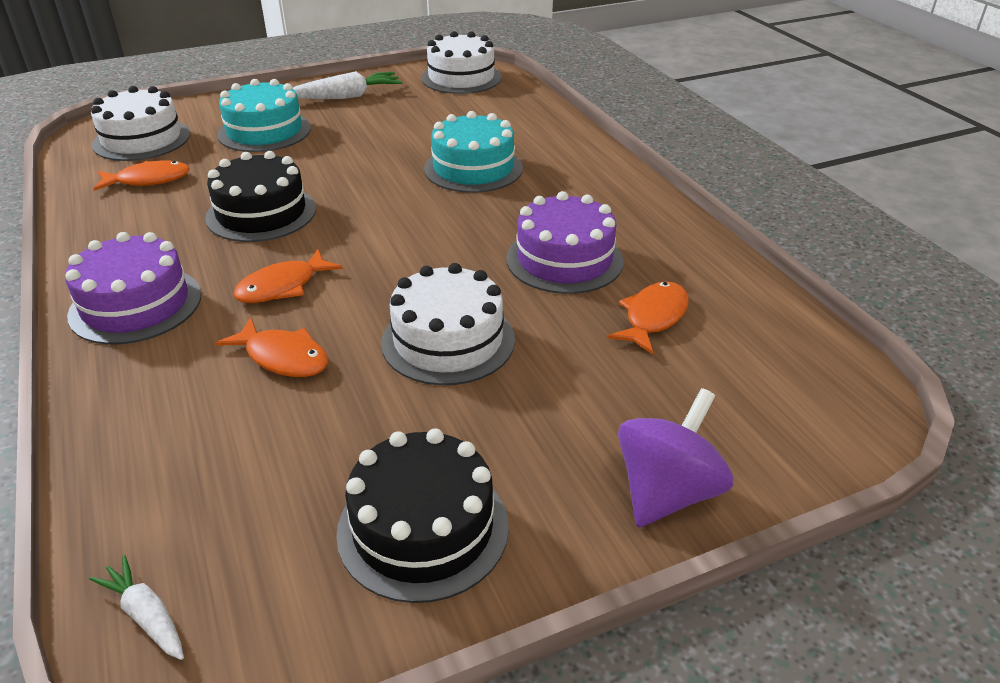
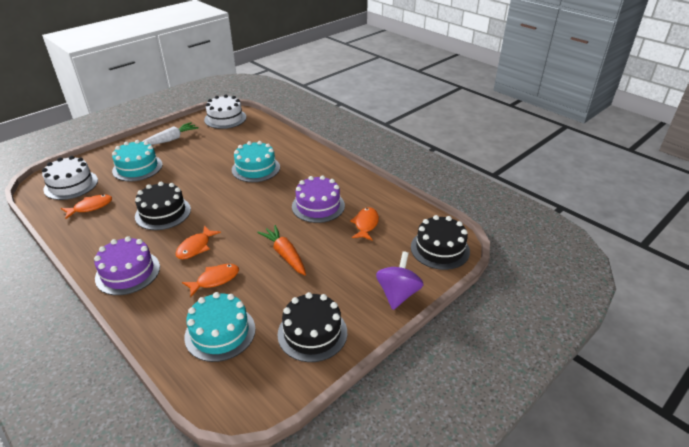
camera: 20 degrees left, 0 degrees up
white carrot [89,555,184,660] -> none
orange fish [215,317,328,377] -> orange fish turned 45 degrees counterclockwise [182,264,239,297]
white cake [381,263,515,385] -> orange carrot [257,225,306,275]
none -> turquoise cake [184,292,256,362]
none -> black cake [411,215,470,270]

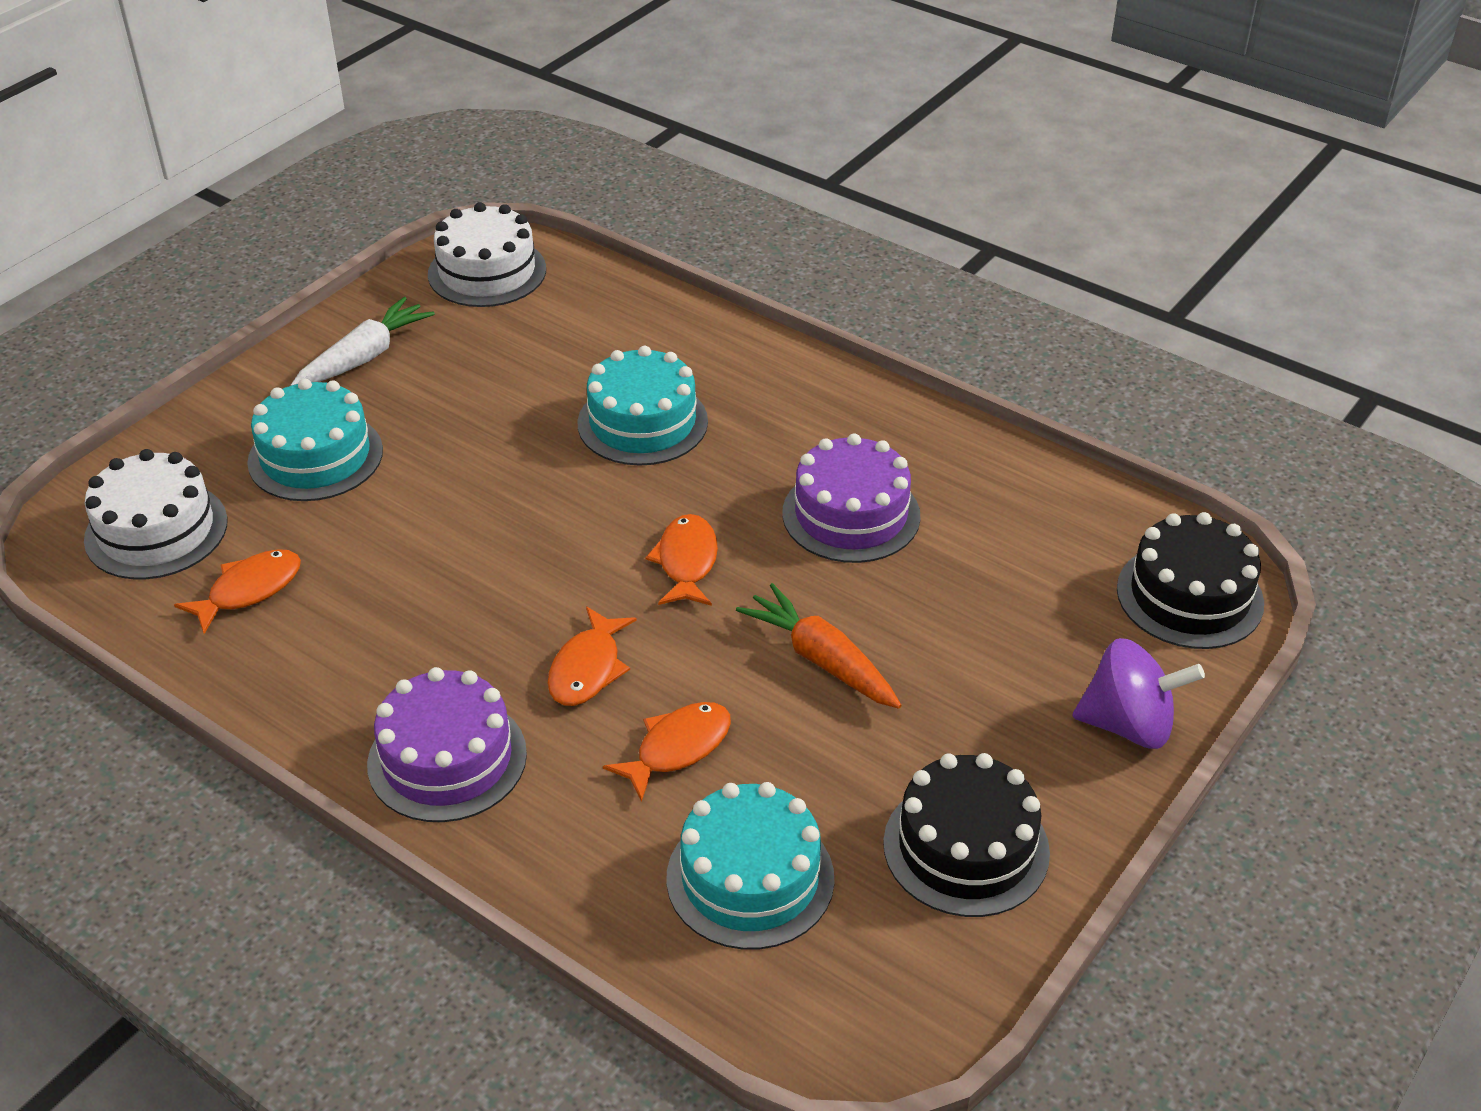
camera: 10 degrees left, 5 degrees up
black cake [135,182,191,230] -> none
orange fish [350,207,379,241] -> orange fish moved to [645,514,718,606]
purple spinning top [376,251,424,310] -> purple spinning top turned 90 degrees clockwise [1072,638,1205,749]

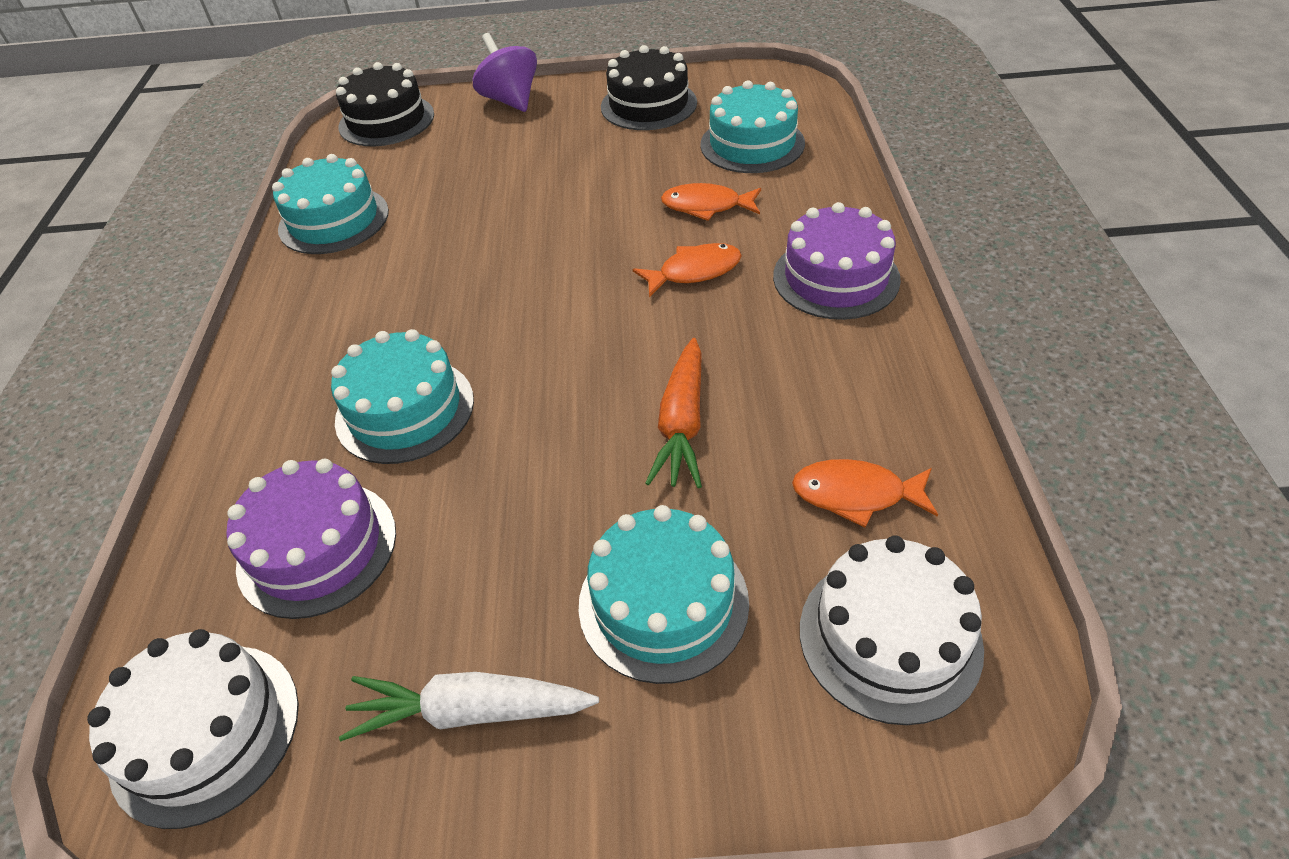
camera: 125 degrees left, 5 degrees up
orange fish [645,514,718,606] -> none
orange carrot [736,583,902,709] -> orange carrot moved to [645,338,702,488]
purple cake [782,433,920,563] -> purple cake moved to [226,459,396,619]
none -> turquoise cake [272,154,389,254]

